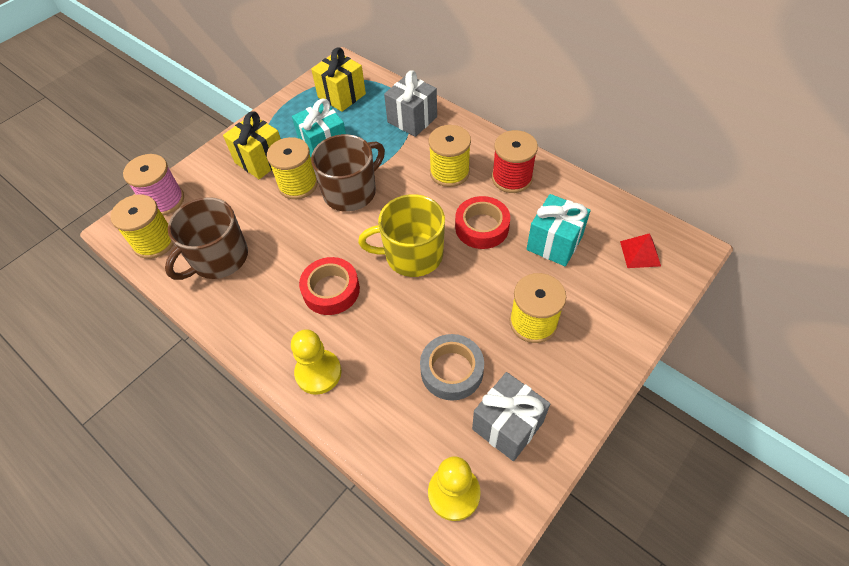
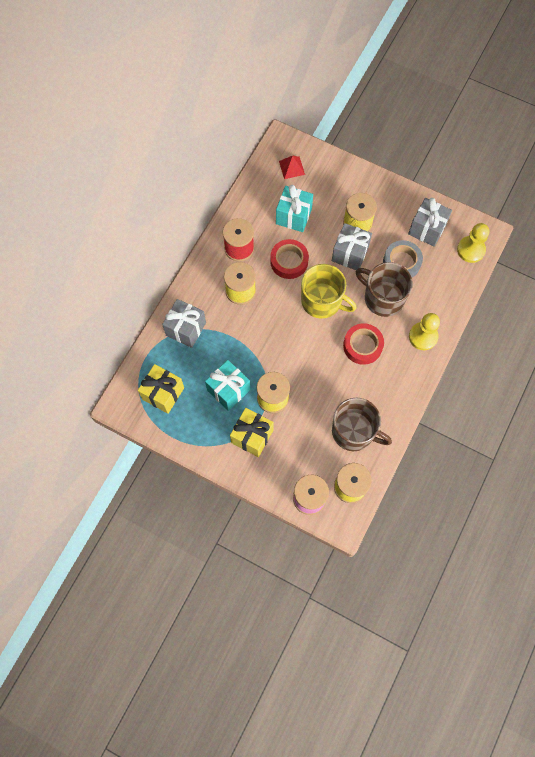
camera: 105 degrees left, 15 degrees up
brown mug [311,134,385,212] -> brown mug moved to [356,262,413,317]
yellow mug [358,194,445,277] -> yellow mug turned 45 degrees counterclockwise [301,264,357,318]
none -> grey gift [332,223,372,270]

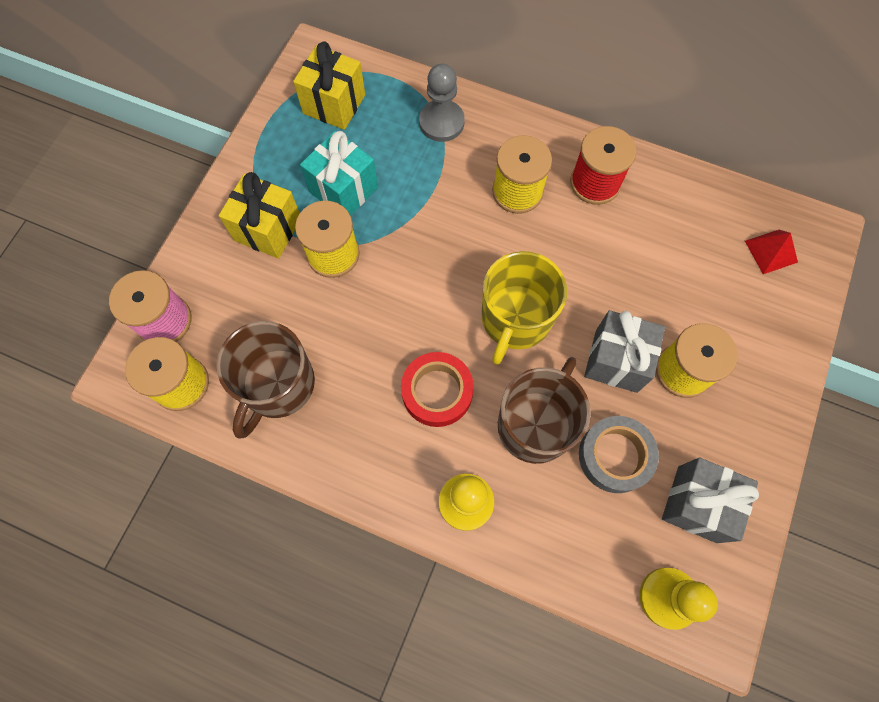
camera: 85 degrees right, 0 degrees up
grey gift [162,299,206,348] -> grey pawn [419,63,465,142]
red tape [270,239,309,279] -> none
turquoise gift [276,185,313,232] -> none

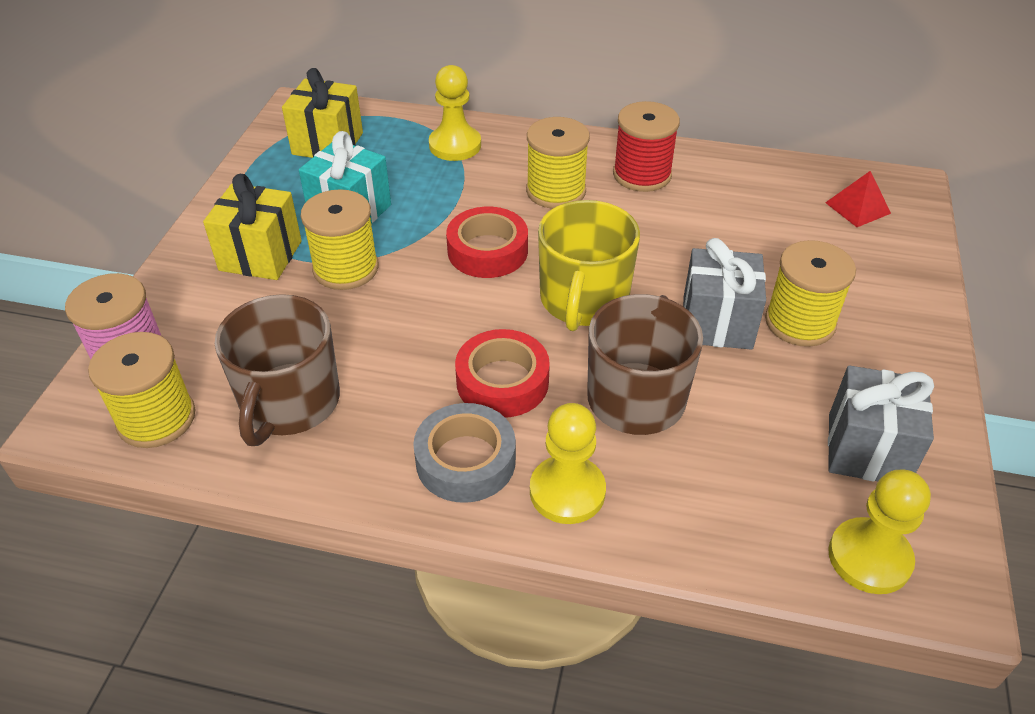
camera: 10 degrees left, 25 degrees down
grey pawn [419,63,465,142] -> yellow pawn [429,65,481,161]
grey tape [579,416,659,493] -> grey tape moved to [413,403,516,503]
none -> red tape [446,207,528,278]

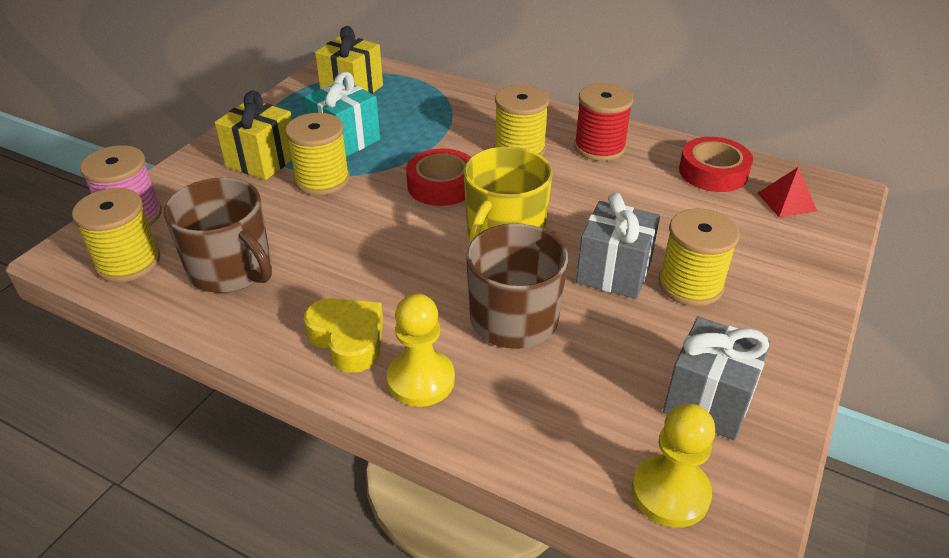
camera: 15 degrees right, 5 degrees down
brown mug [215,294,340,446] -> brown mug turned 75 degrees counterclockwise [164,177,272,293]
grey tape [413,403,516,503] -> yellow heart [304,298,383,373]
yellow pawn [429,65,481,161] -> none
red tape [455,329,550,418] -> red tape moved to [679,137,753,192]

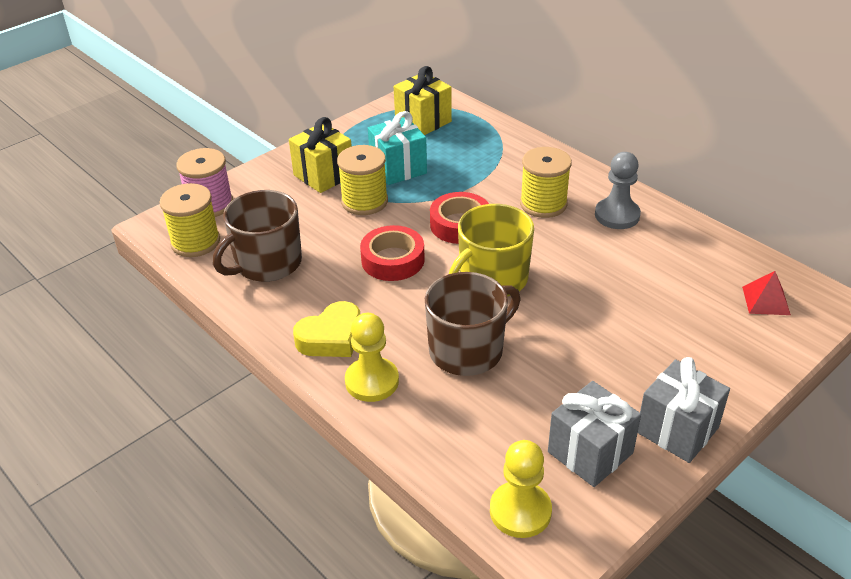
camera: 20 degrees right, 0 degrees up
brown mug [164,177,272,293] -> brown mug turned 75 degrees clockwise [213,190,302,282]
yellow heart [304,298,383,373] -> yellow heart turned 75 degrees clockwise [293,301,360,357]
red spool [574,83,633,161] -> grey pawn [595,152,641,229]
grey gift [576,193,660,299] -> grey gift moved to [638,357,730,463]
yellow spool [658,208,740,306] -> none
red tape [679,137,753,192] -> red tape moved to [360,225,425,281]

